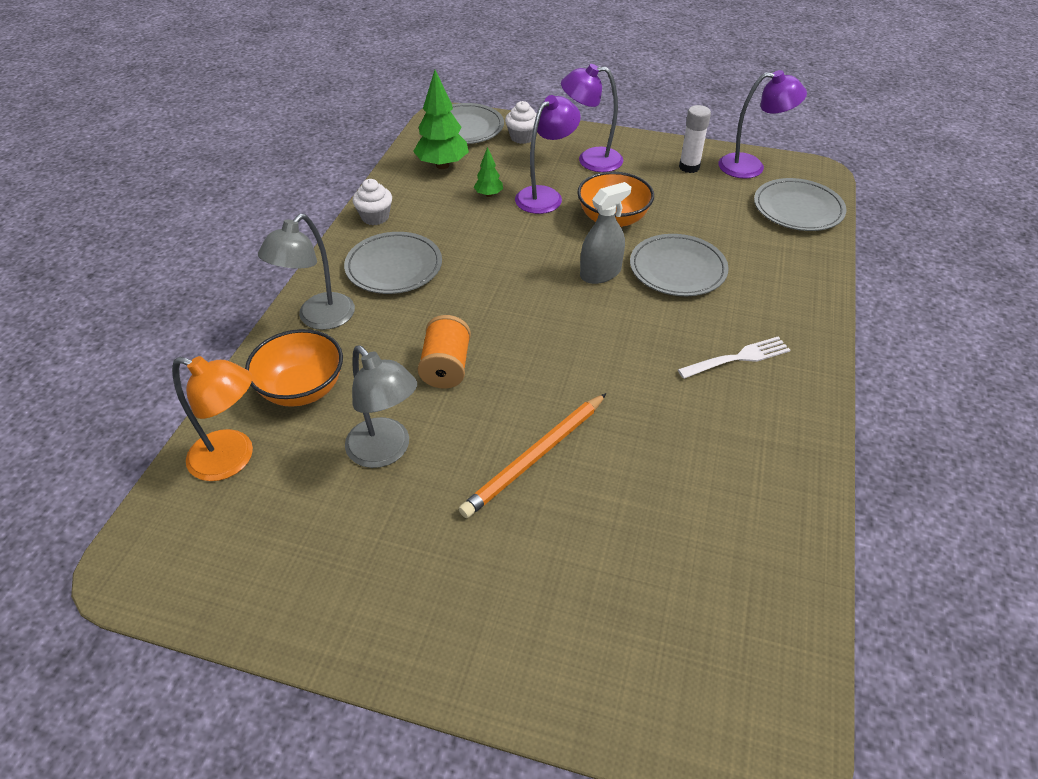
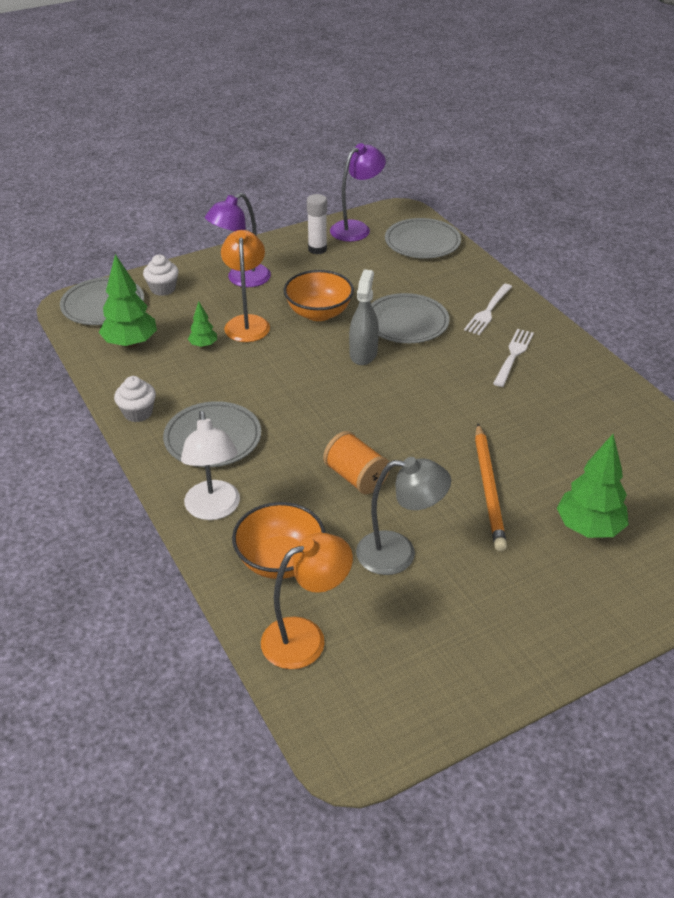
camera: 45 degrees left, 5 degrees down
grey lamp [258,214,355,330] -> white lamp [181,411,240,520]
purple lamp [515,95,581,214] -> orange lamp [221,230,270,342]
none -> white fork [464,284,512,335]
none -> green tree [557,434,629,538]

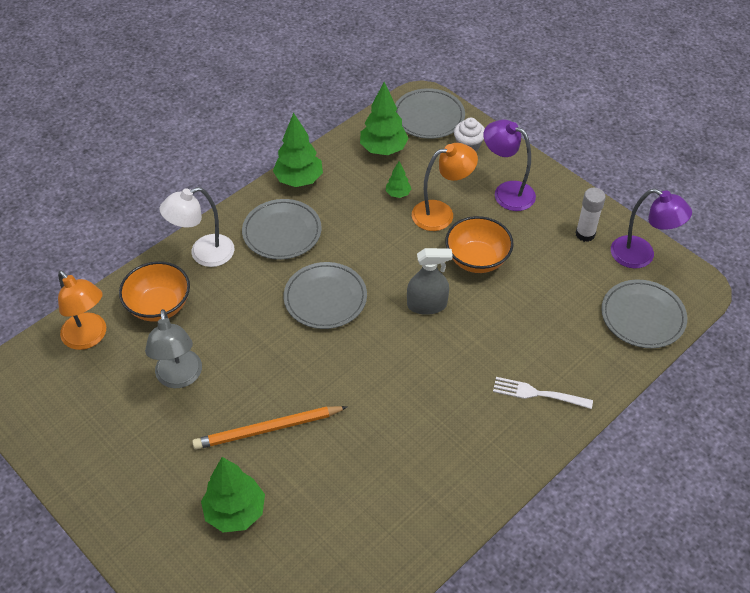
camera: 75 degrees right, 10 degrees up
white cupcake [114,376,156,422] -> green tree [273,113,323,187]
orange spool [323,431,390,494] -> none
grey plate [371,293,450,343] -> grey plate moved to [284,262,367,329]
white fork [493,329,534,387] -> none

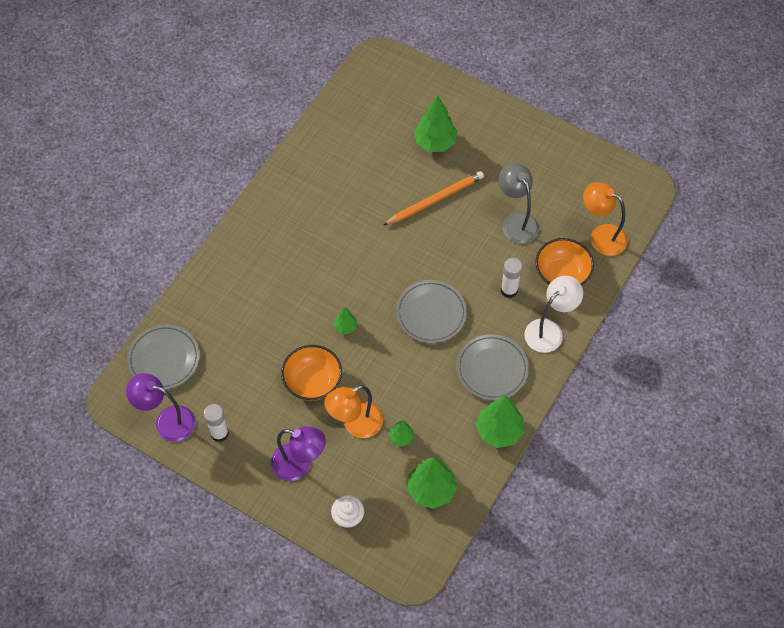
camera: 165 degrees right, 10 degrees up
grey plate [395,88,465,139] -> none
grey spray bottle [407,248,453,315] -> green tree [334,307,358,334]
white fork [493,377,593,409] -> none
none -> white glue stick [501,258,523,298]

